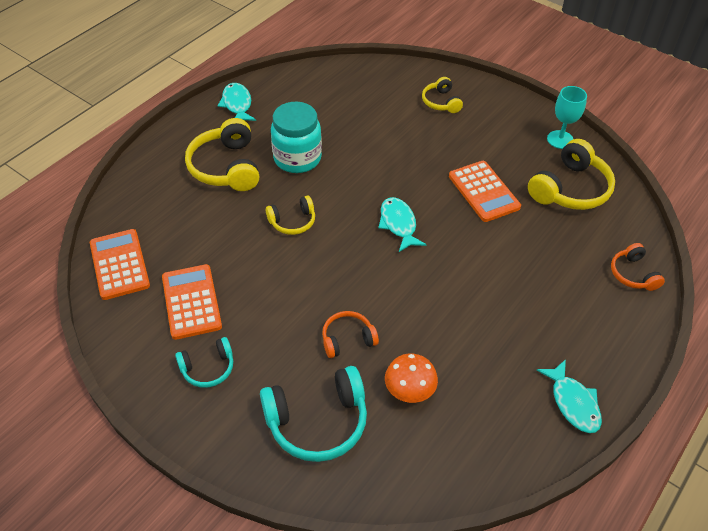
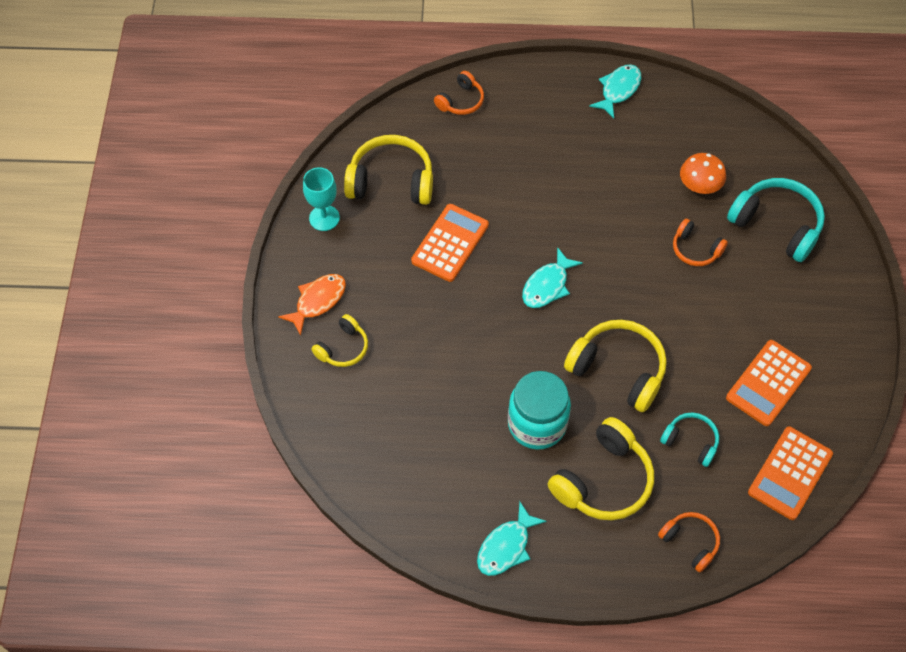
camera: 125 degrees left, 10 degrees up
turquoise headphones [175,337,233,388] -> turquoise headphones moved to [660,413,719,467]
yellow headphones [266,195,315,235] -> yellow headphones [564,320,667,412], size x1.78
none -> orange fish [278,274,346,336]
none -> orange headphones [658,512,720,572]

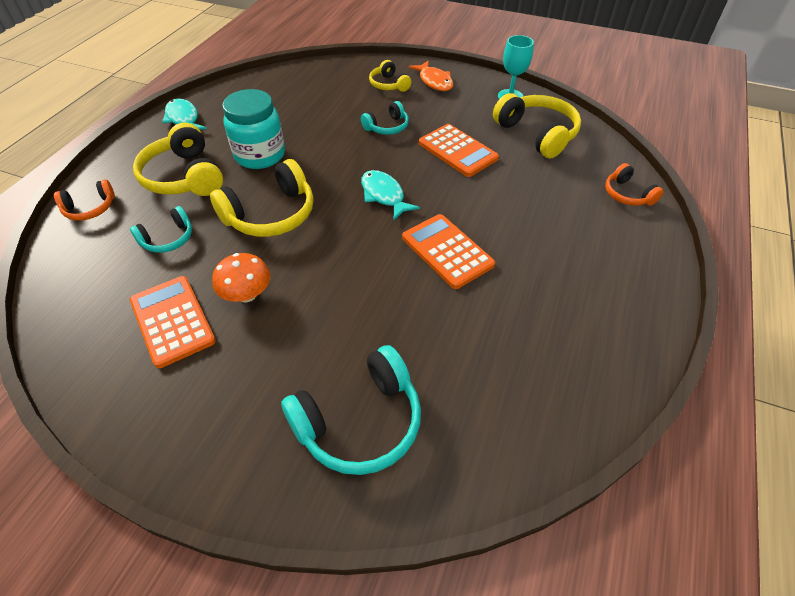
camera: 110 degrees right, 10 degrees down
yellow headphones [344,135,433,205] -> yellow headphones turned 60 degrees counterclockwise [493,93,581,158]
turquoise fish [589,64,641,119] -> none
orange headphones [673,219,728,266] -> none
orange mushroom [680,153,726,194] -> orange mushroom moved to [212,253,271,302]
orange calculator [748,427,833,520] -> orange calculator moved to [402,214,495,289]
none -> turquoise headphones [361,101,409,135]

